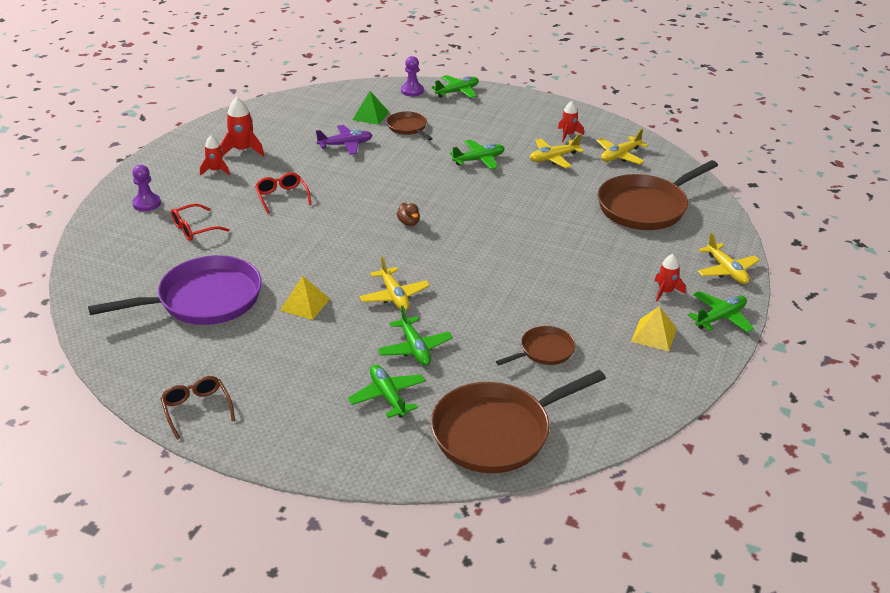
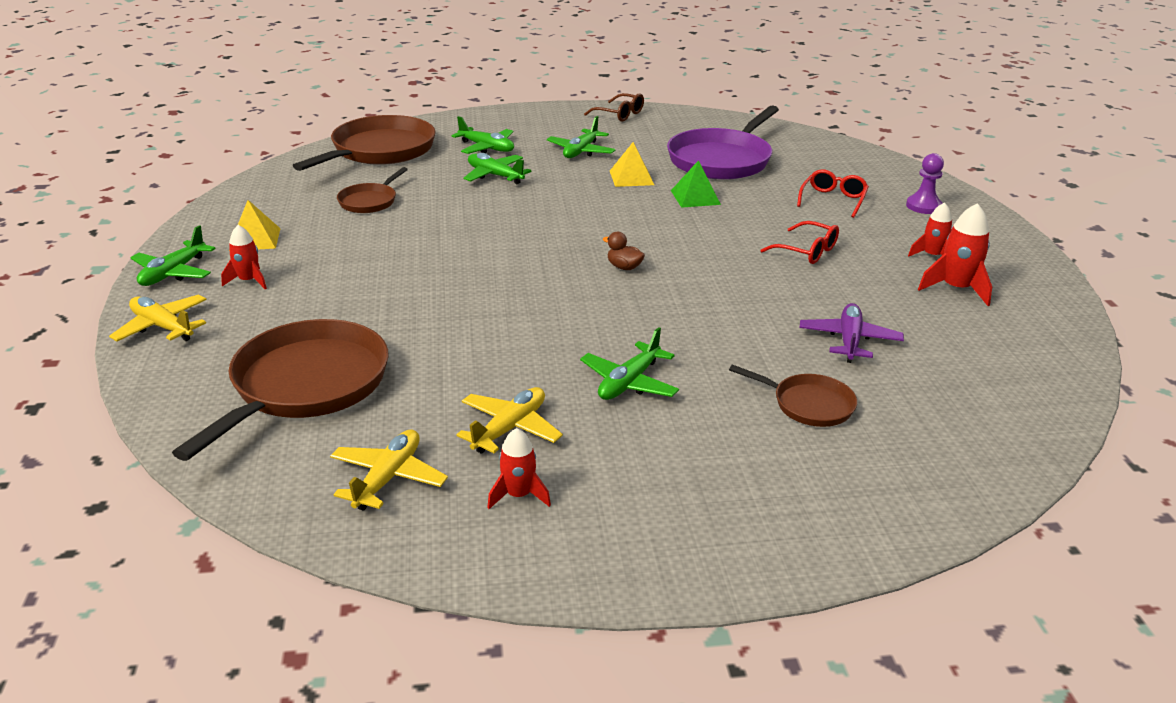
camera: 150 degrees right, 5 degrees down
purple plane [316,125,372,155] -> purple plane turned 150 degrees clockwise [799,303,904,363]
green pyramid [352,91,389,125] -> green pyramid moved to [671,160,721,208]
yellow plane [360,256,430,311] -> none
purple pawn [401,56,424,96] -> none
green plane [431,75,479,98] -> green plane moved to [547,116,616,158]

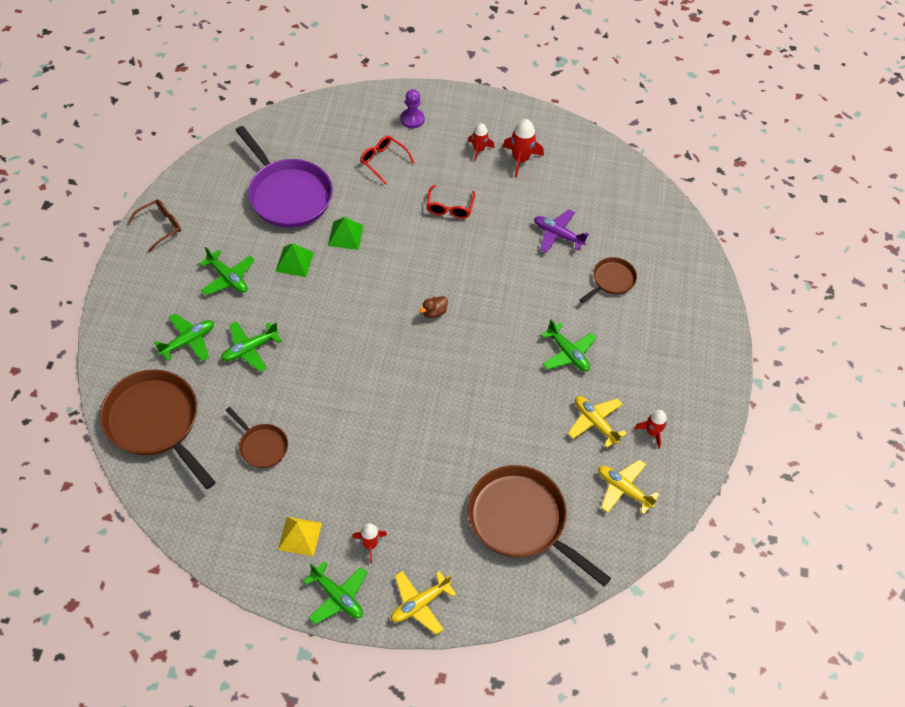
camera: 75 degrees left, 25 degrees up
yellow pyramid [610,142,654,187] -> green pyramid [275,243,314,277]
red glasses [760,221,839,264] -> red glasses turned 135 degrees clockwise [426,185,475,219]

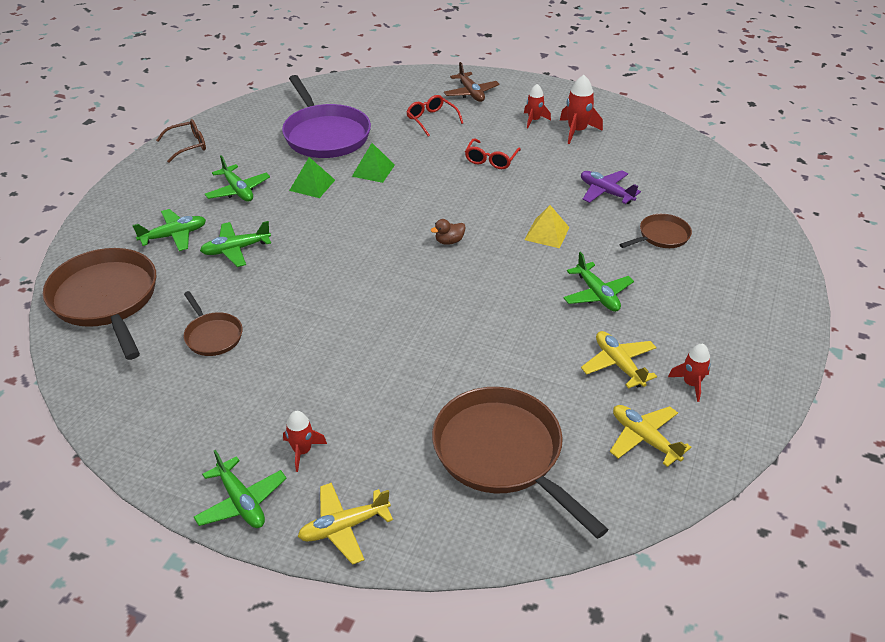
camera: 15 degrees right, 15 degrees down
yellow pyramid [278,517,322,556] -> yellow pyramid moved to [525,205,570,248]
purple pawn [401,89,425,128] -> brown plane [444,62,500,102]

